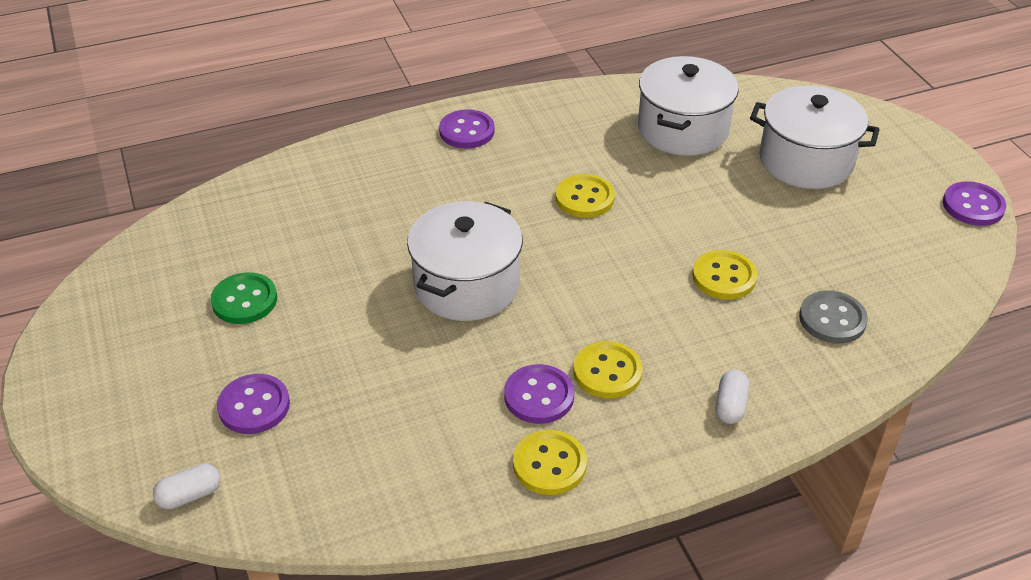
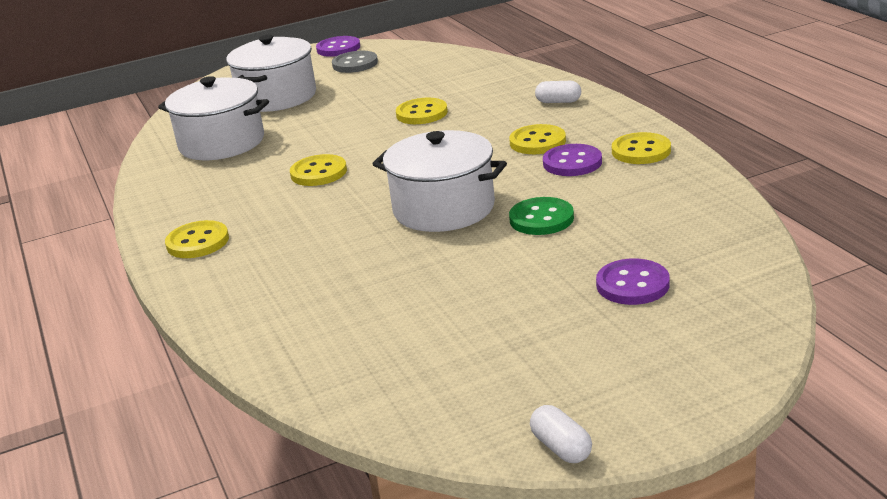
camera: 90 degrees left, 15 degrees down
white capsule [153,464,220,509] -> white capsule moved to [530,405,592,463]
green button [210,272,277,324] -> green button moved to [509,197,574,235]
purple button [439,109,495,149] -> yellow button [165,220,229,258]
grey button [799,290,868,344] -> grey button moved to [332,51,378,73]

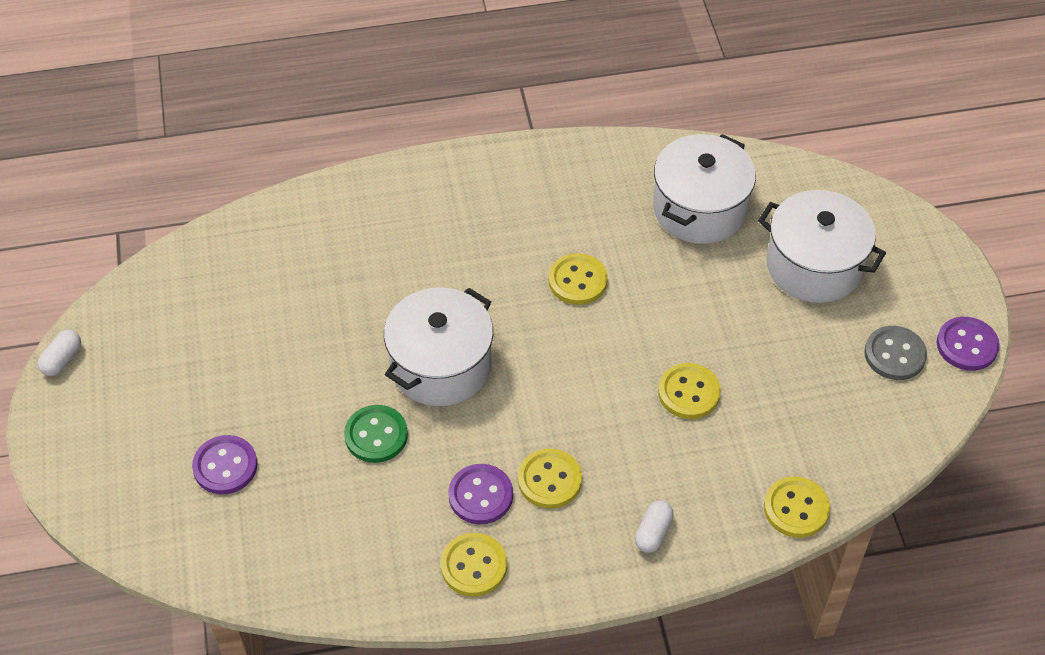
camera: 100 degrees right, 25 degrees up
yellow button [165,220,229,258] -> yellow button moved to [764,477,830,538]
white capsule [530,405,592,463] -> white capsule turned 45 degrees counterclockwise [38,330,81,376]

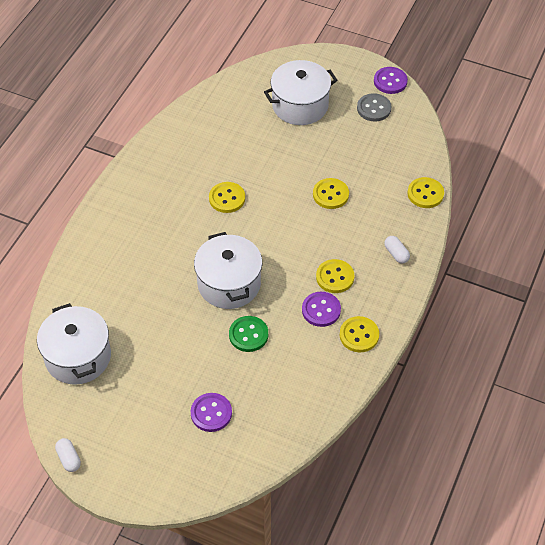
camera: 55 degrees left, 0 degrees up
white pot [653,134,756,244] -> white pot moved to [37,303,111,385]

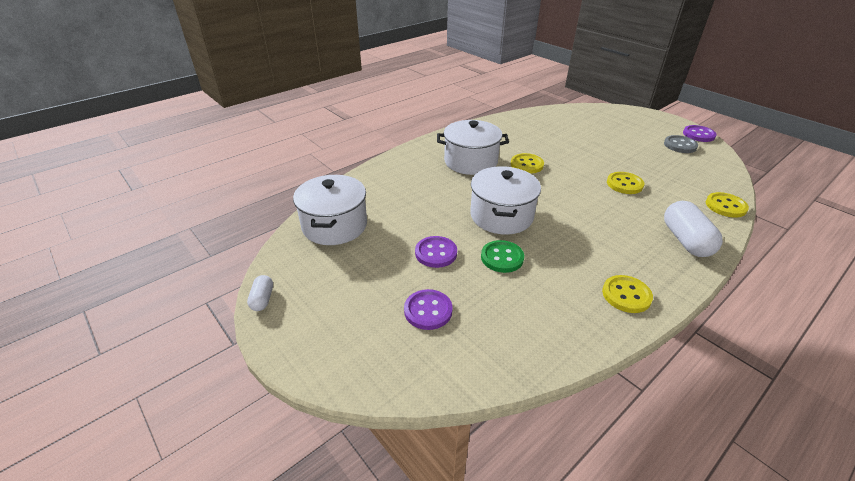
camera: 25 degrees right, 15 degrees down
white pot [264,60,338,125] -> white pot moved to [437,120,509,175]
purple button [302,292,341,327] -> purple button moved to [415,236,457,268]
yellow button [316,259,354,293] -> none
white capsule [384,236,410,263] -> white capsule [664,201,723,257], size x1.94

